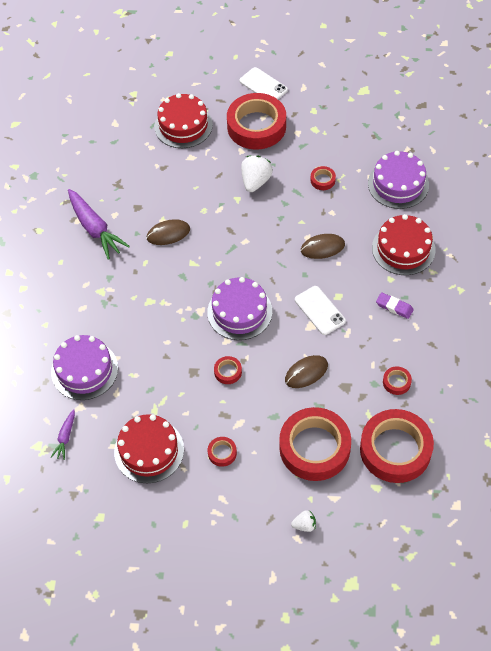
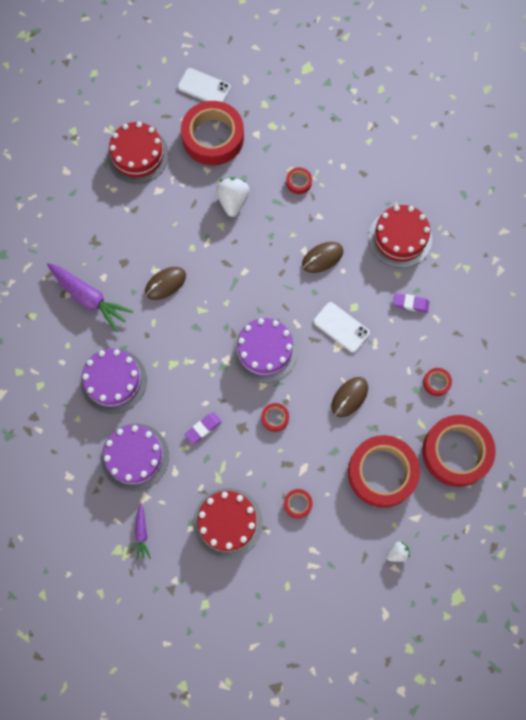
camera: 20 degrees left, 15 degrees up
purple cake [368,151,429,209] -> purple cake moved to [80,349,147,414]
none -> purple eraser [184,412,222,444]

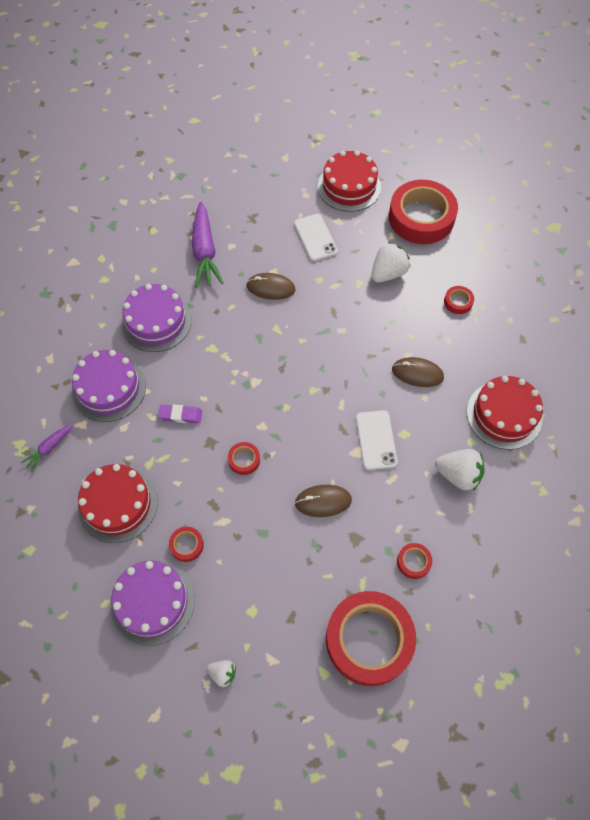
camera: 45 degrees right, 10 degrees down
white phone [178,68,231,102] -> white phone moved to [294,214,338,261]
purple cake [232,318,298,383] -> purple cake moved to [110,560,195,646]
red tape [348,435,420,508] -> none
purple eraser [393,293,429,313] -> white strawberry [435,449,485,491]

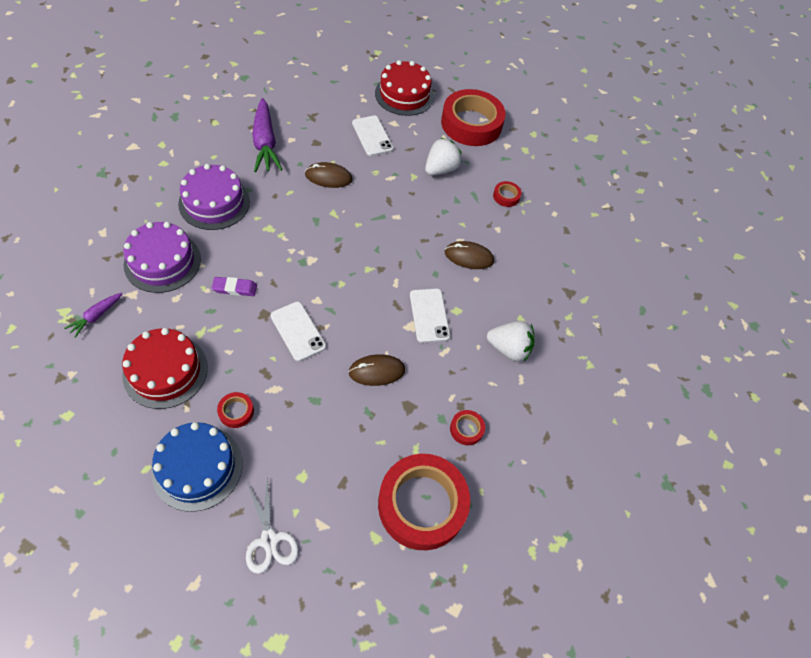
camera: 10 degrees left, 5 degrees down
purple cake [110,560,195,646] -> blue cake [151,422,243,512]
white strawberry [206,660,236,687] -> white scissors [246,476,299,574]
red tape [228,442,260,475] -> white phone [270,302,326,361]
red cake [467,376,543,450] -> none

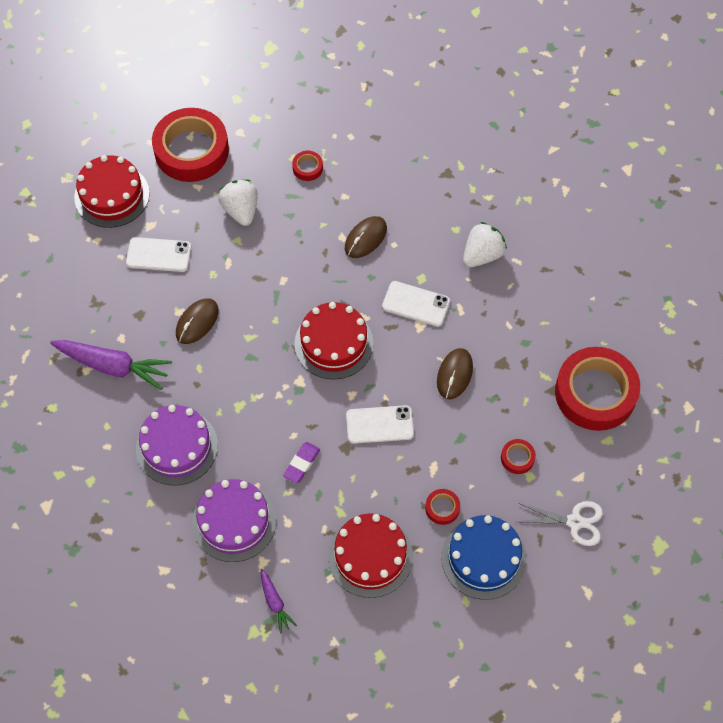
camera: 55 degrees left, 5 degrees up
red tape [450,410,485,445] -> red tape moved to [501,439,536,474]
none -> red cake [294,302,374,379]

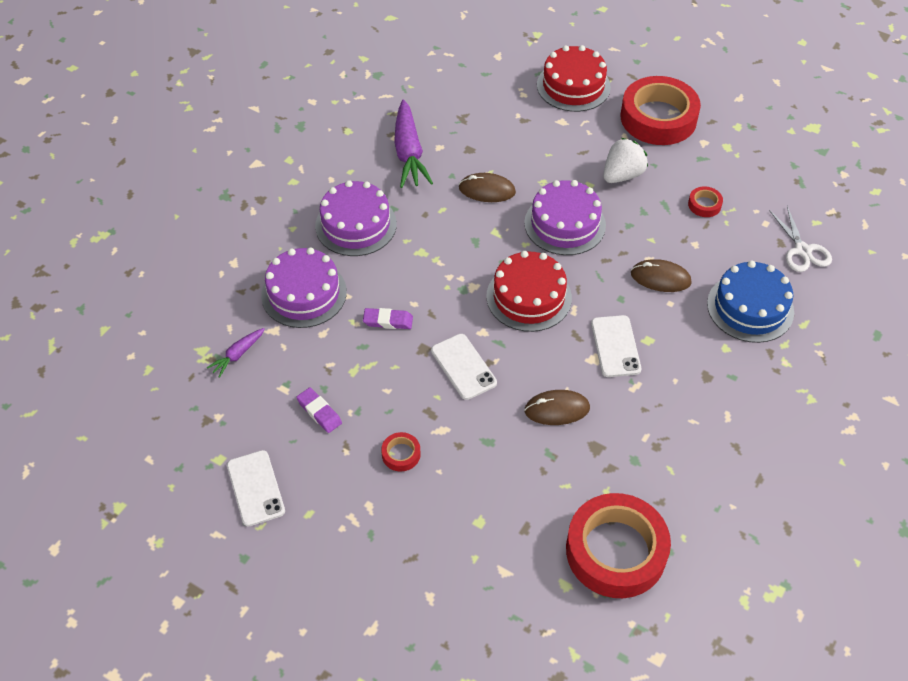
camera: 65 degrees right, 10 degrees down
white phone [126,237,191,272] -> white phone moved to [227,450,285,526]
red cake [328,513,413,598] -> purple eraser [296,388,342,433]
blue cake [441,515,527,600] -> blue cake moved to [707,261,794,343]
white strawberry [463,222,507,267] -> none
red tape [501,439,536,474] -> none
white scissors [518,501,603,546] -> white scissors moved to [769,206,832,272]
none -> purple cake [524,180,606,255]

